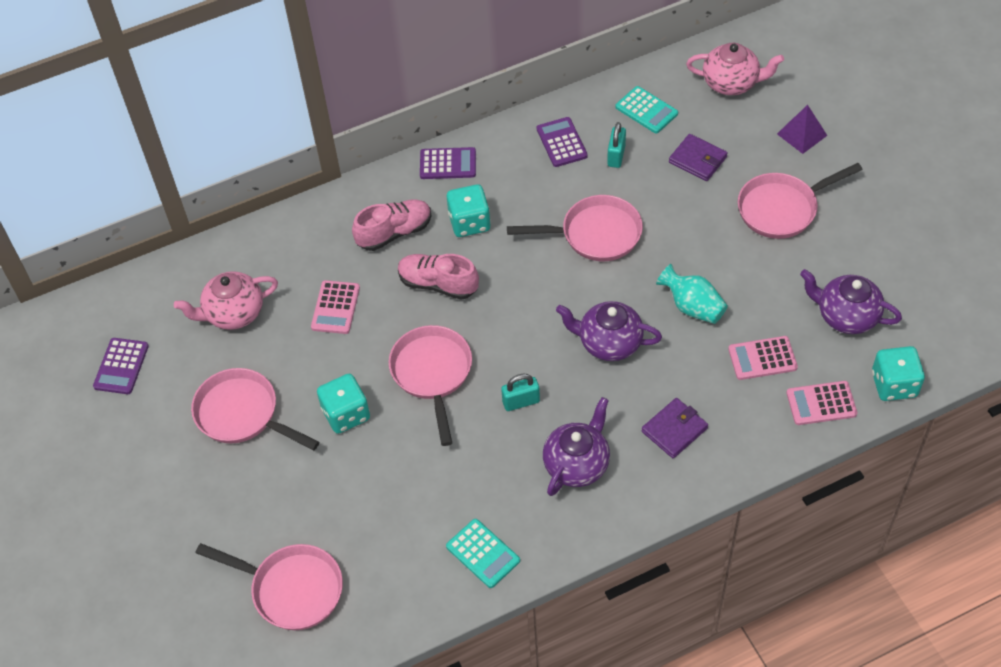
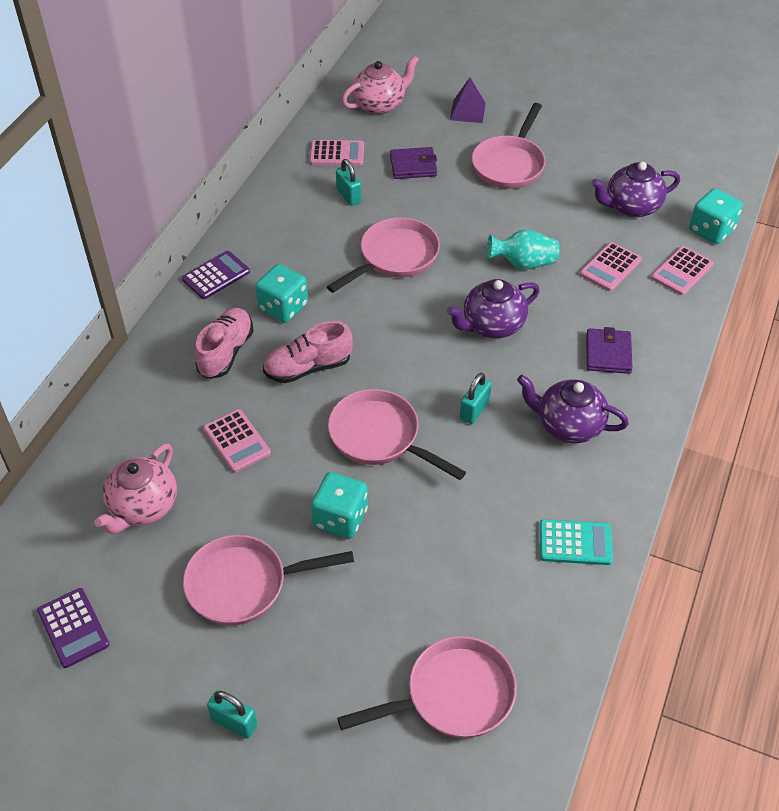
camera: 45 degrees left, 5 degrees down
purple calculator [537,117,588,167] -> none
purple teapot [543,397,610,496] -> purple teapot turned 60 degrees counterclockwise [517,375,629,443]
turquoise calculator [615,86,678,134] -> pink calculator [310,140,364,166]
none -> turquoise padlock [207,691,257,739]

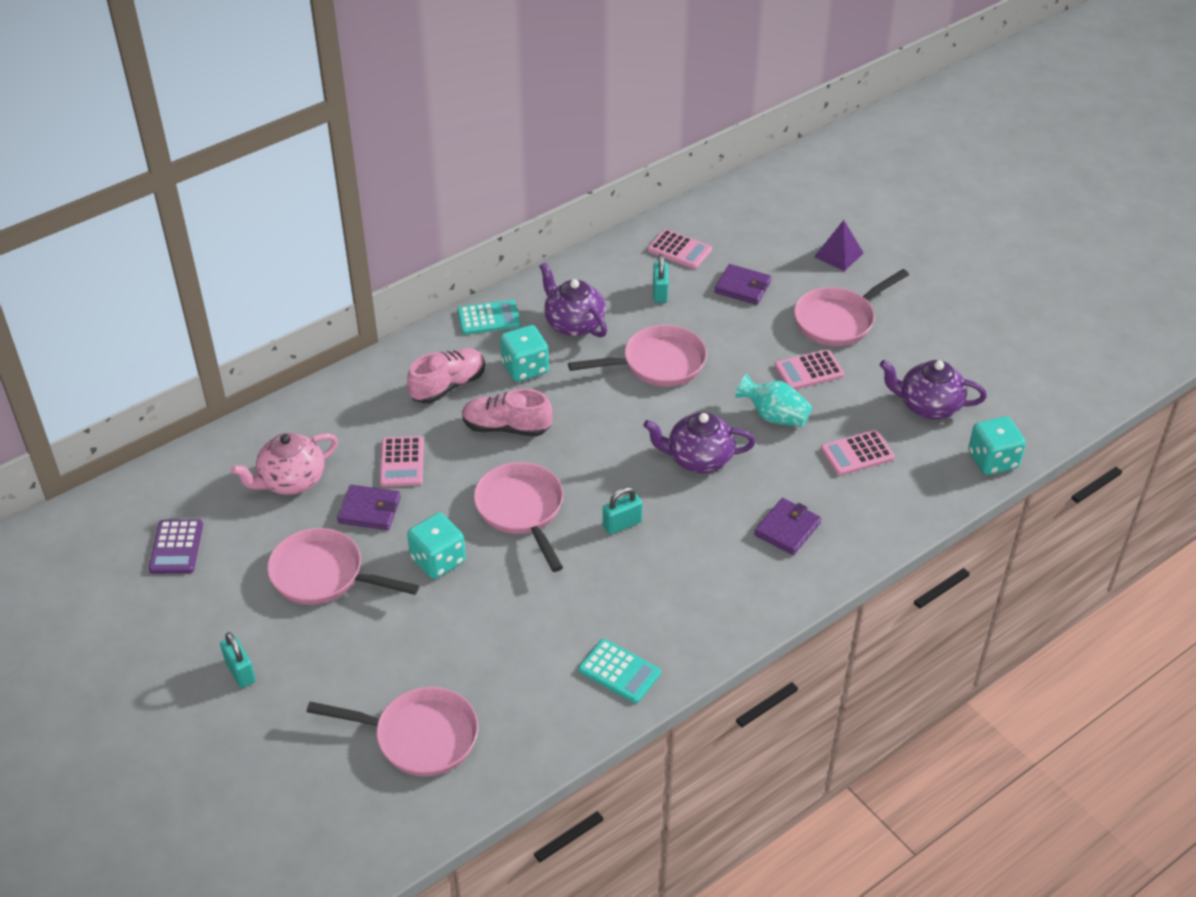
camera: 30 degrees right, 5 degrees down
purple calculator [182,251,250,299] -> turquoise calculator [457,300,520,335]
pink teapot [342,55,419,115] -> none
purple teapot [517,375,629,443] -> purple teapot moved to [539,263,607,338]
pink calculator [651,246,714,296] -> pink calculator moved to [775,350,844,390]
none -> purple wallet [337,485,401,530]

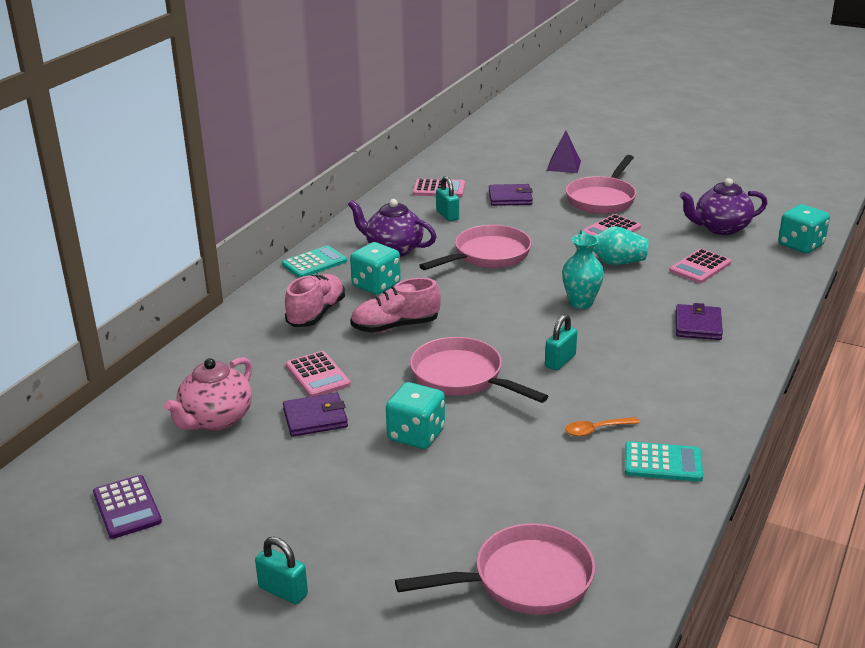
camera: 25 degrees left, 15 degrees down
pink pan [267,528,419,605] -> none
purple teapot [643,412,756,473] -> turquoise vase [562,234,604,309]
none -> orange spoon [565,417,640,436]

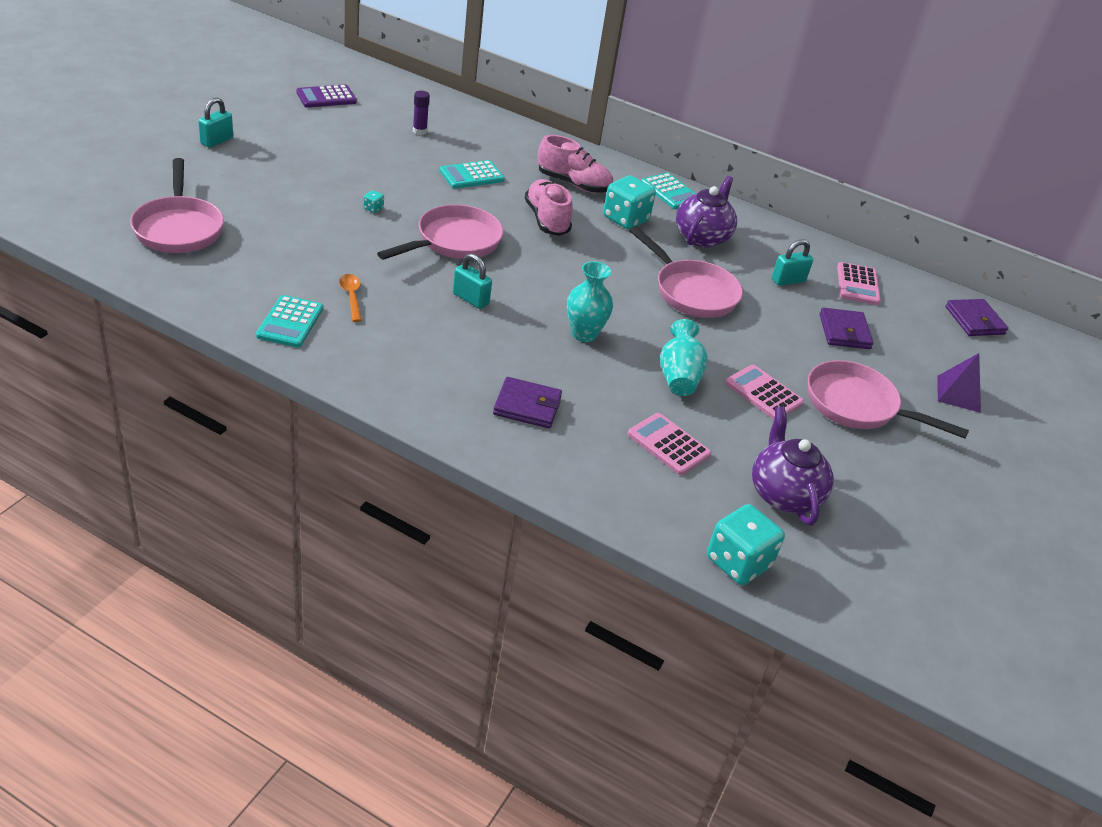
camera: 85 degrees right, 10 degrees up
pink teapot [164,357,252,431] -> purple glue stick [413,91,430,135]
purple wallet [283,393,348,437] -> purple wallet moved to [945,299,1008,336]
pink calculator [286,351,351,397] -> turquoise calculator [440,160,505,189]
turquoise dice [386,382,445,449] -> turquoise dice [363,190,384,213], size x0.40

